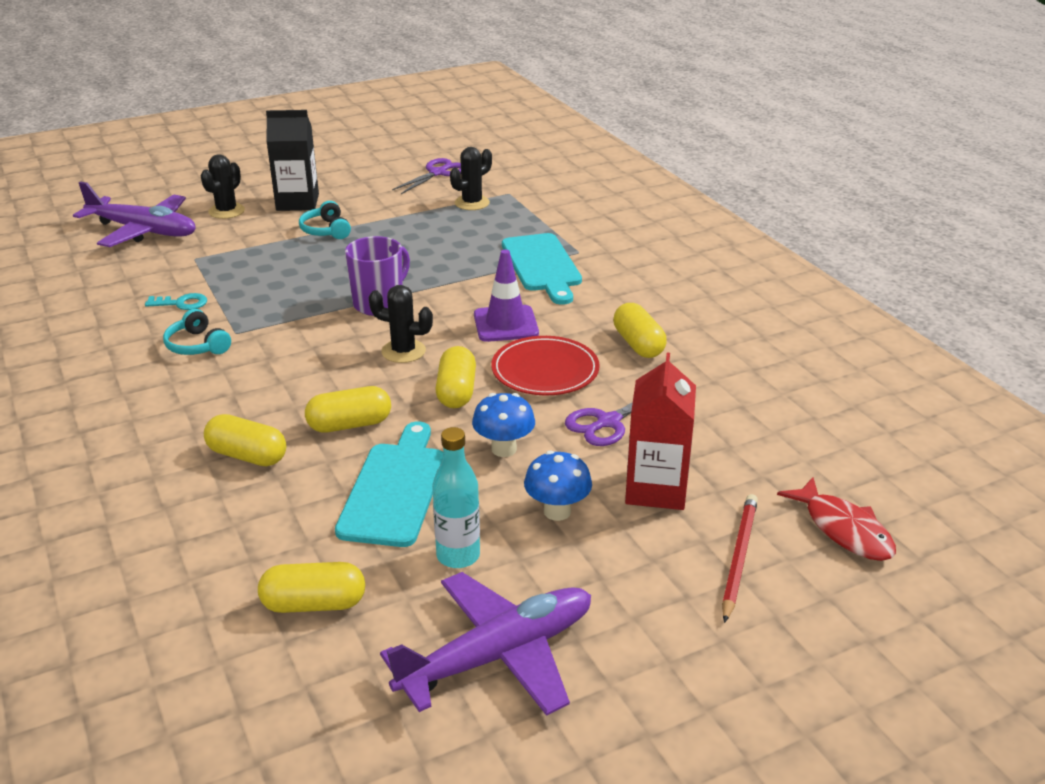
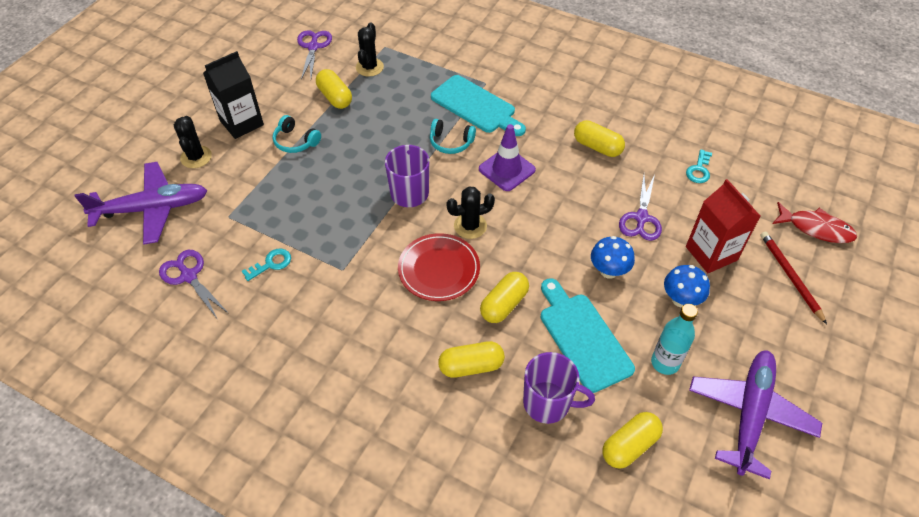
camera: 35 degrees left, 20 degrees up
turquoise headphones [163,309,231,355] -> turquoise headphones moved to [430,119,476,154]
yellow capsule [435,346,476,408] -> yellow capsule moved to [316,69,352,109]
red plate [491,336,600,396] -> red plate moved to [398,233,480,301]
none -> purple scissors [159,250,228,320]
none -> purple mug [523,352,595,424]
none -> turquoise key [686,150,712,183]

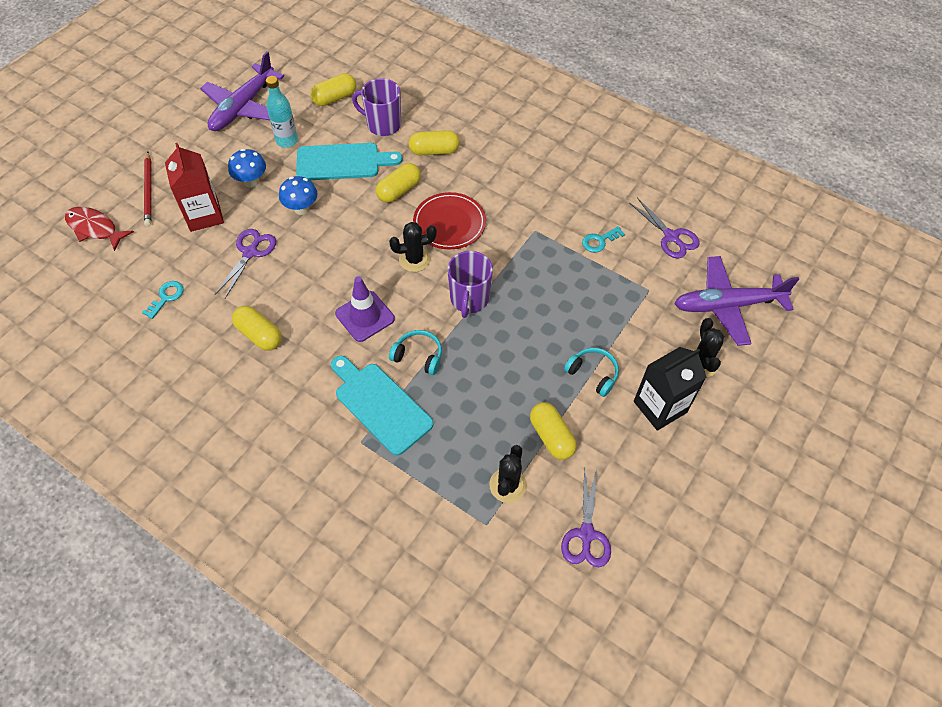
camera: 175 degrees left, 5 degrees up
turquoise cutting board [540,278,635,393] -> turquoise cutting board turned 75 degrees counterclockwise [296,143,403,180]

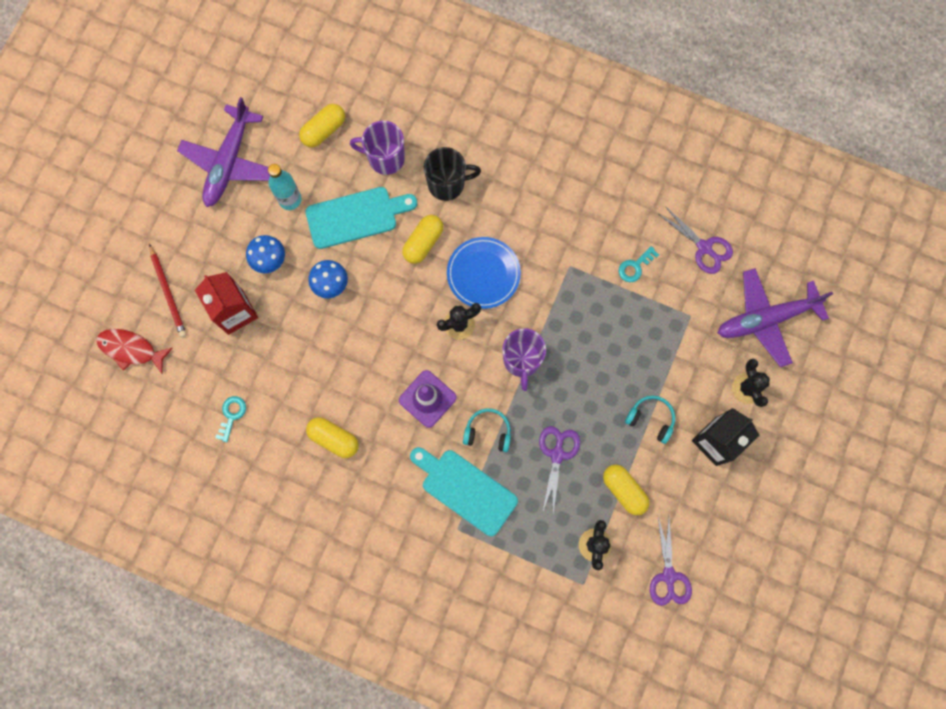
camera: 10 degrees left, 20 degrees up
purple scissors [215,229,276,298] -> purple scissors moved to [539,426,580,513]
yellow capsule [408,130,460,156] -> black mug [424,147,481,201]
red plate [413,192,486,249] -> blue plate [447,237,521,309]

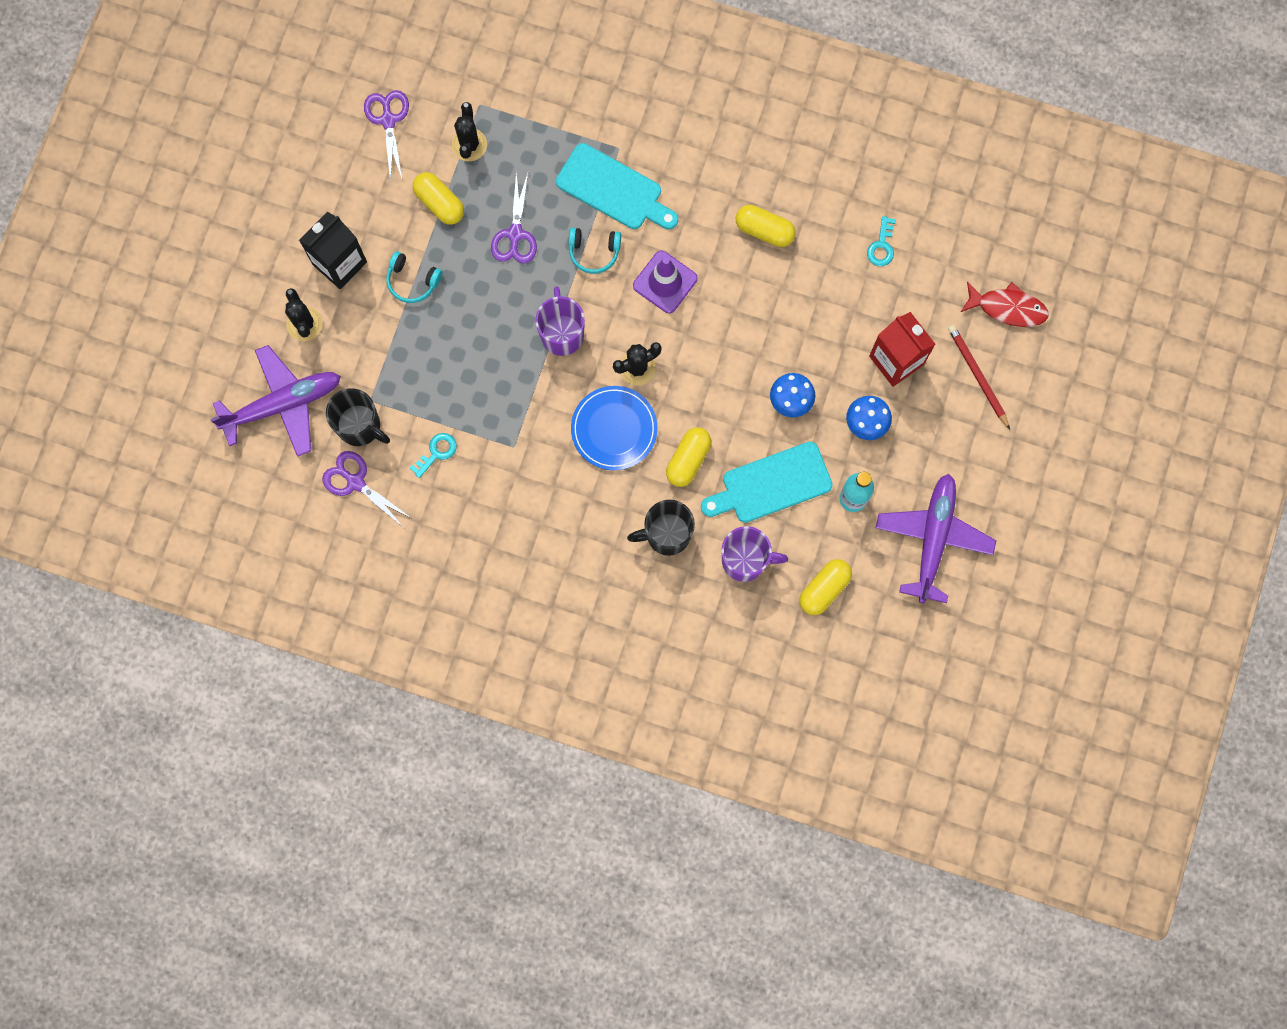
camera: 175 degrees right, 0 degrees up
none -> black mug [326,388,390,446]

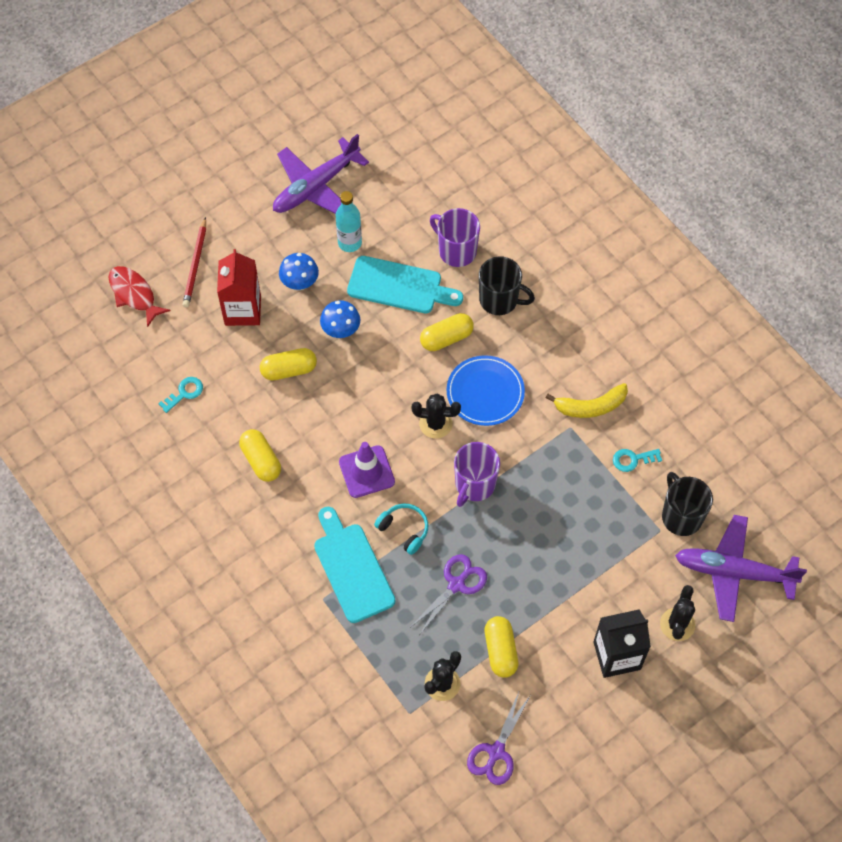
camera: 145 degrees left, 15 degrees down
purple scissors [322,451,411,527] -> none
turquoise headphones [386,251,442,303] -> none
yellow capsule [799,559,852,615] -> yellow capsule moved to [260,348,317,381]
none -> yellow banana [545,383,628,418]

